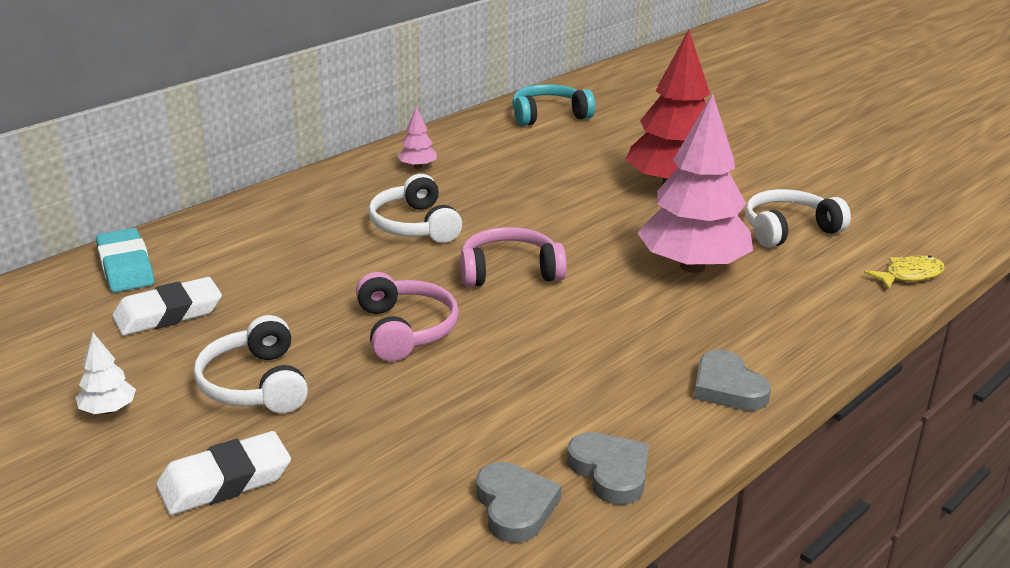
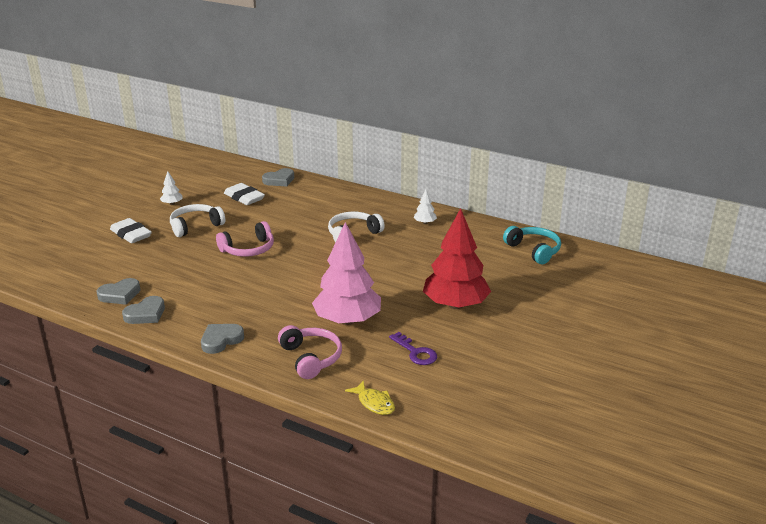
camera: 75 degrees right, 0 degrees up
turquoise eraser [96,228,154,292] -> grey heart [262,168,294,187]
pink tree [398,107,437,169] -> white tree [413,190,437,224]
pink headphones [460,227,567,287] -> pink headphones moved to [278,325,342,379]
white headphones [745,189,851,248] -> purple key [389,332,437,365]

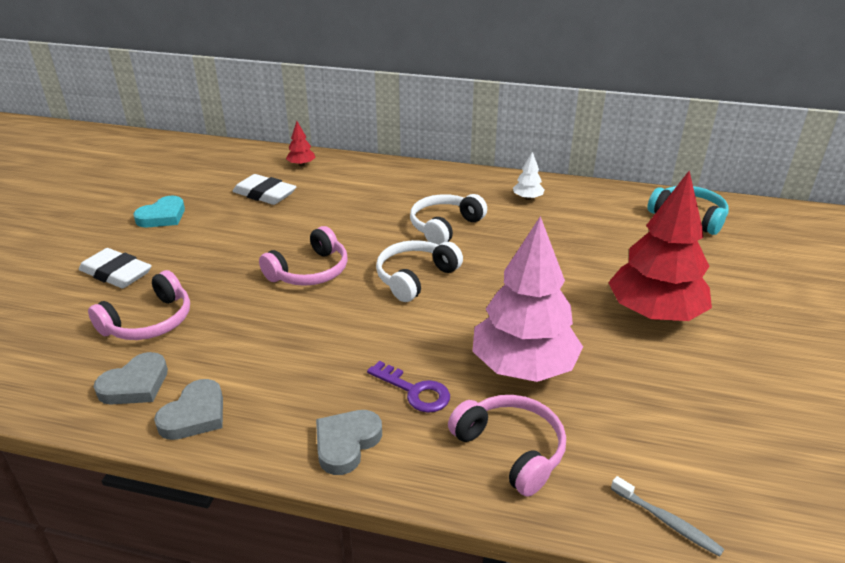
camera: 15 degrees left, 5 degrees up
white tree [160,171,183,205] -> turquoise heart [134,196,185,227]
white headphones [170,204,225,237] -> white headphones moved to [376,240,463,302]
grey heart [262,168,294,187] -> red tree [286,121,316,166]
yellow fish [345,380,395,415] -> grey toothbrush [611,476,724,557]
purple key [389,332,437,365] -> purple key moved to [367,361,450,413]
none -> pink headphones [88,270,190,340]

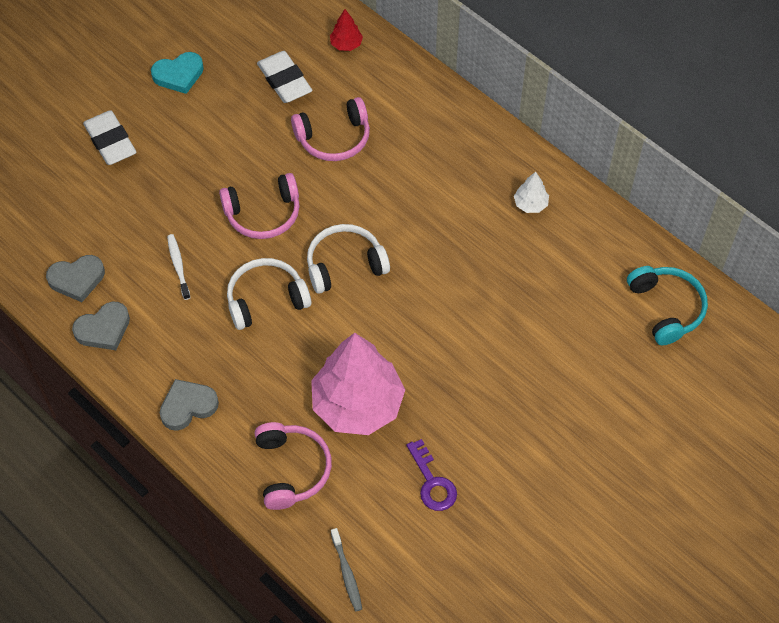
camera: 30 degrees right, 25 degrees up
pink headphones [88,270,190,340] -> pink headphones moved to [291,97,370,161]
purple key [367,361,450,413] -> purple key moved to [406,439,457,511]
white headphones [410,194,487,245] -> white headphones moved to [227,258,311,330]
red tree [608,171,712,321] -> none
none -> white toothbrush [167,234,191,300]

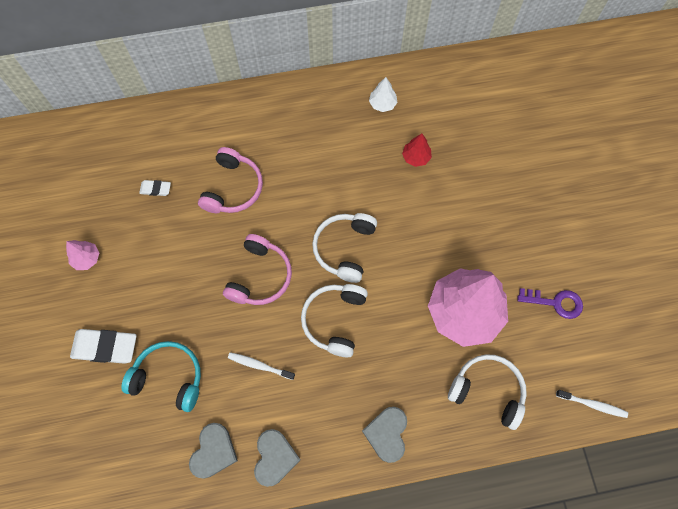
camera: 55 degrees left, 10 degrees up
turquoise heart [151,52,204,94] -> pink tree [66,240,99,270]
pink headphones [255,422,332,510] -> white headphones [448,354,527,430]
white eraser [257,51,312,103] -> white eraser [139,180,171,196], size x0.52
red tree [330,9,363,51] -> red tree moved to [402,134,432,167]
grey toothbrush [331,528,362,611] -> white toothbrush [556,390,628,418]
turquoise headphones [627,266,708,345] -> turquoise headphones moved to [121,341,201,412]

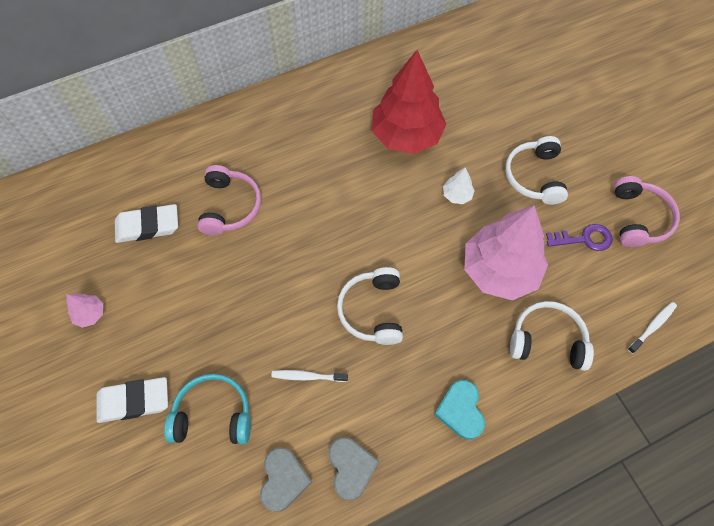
camera: 15 degrees left, 5 degrees down
white eraser [139,180,171,196] -> white eraser [115,204,178,243], size x1.93
pink headphones [223,234,292,305] -> pink headphones moved to [614,176,680,247]
white headphones [312,213,377,283] -> white headphones moved to [505,136,568,205]
grey heart [362,407,407,463] -> turquoise heart [434,380,485,440]
white tree [369,77,398,112] -> white tree moved to [443,168,475,204]
red tree [402,134,432,167] -> red tree [372,50,446,154], size x2.44
white toothbrush [556,390,628,418] -> white toothbrush turned 45 degrees counterclockwise [628,302,677,354]

